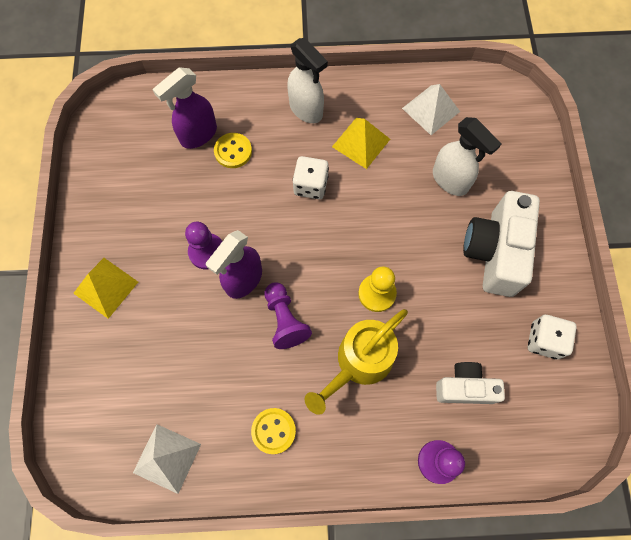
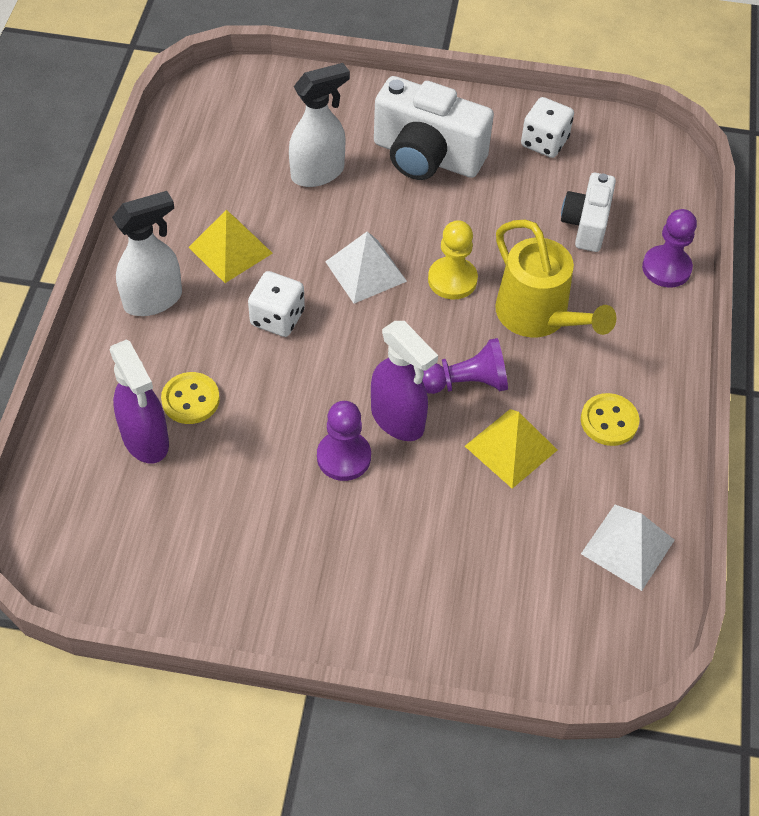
camera: 80 degrees left, 15 degrees down
yellow pyramid [73,258,138,319] -> yellow pyramid moved to [465,409,557,489]
white pyramid [402,84,460,135] -> white pyramid moved to [325,231,407,304]

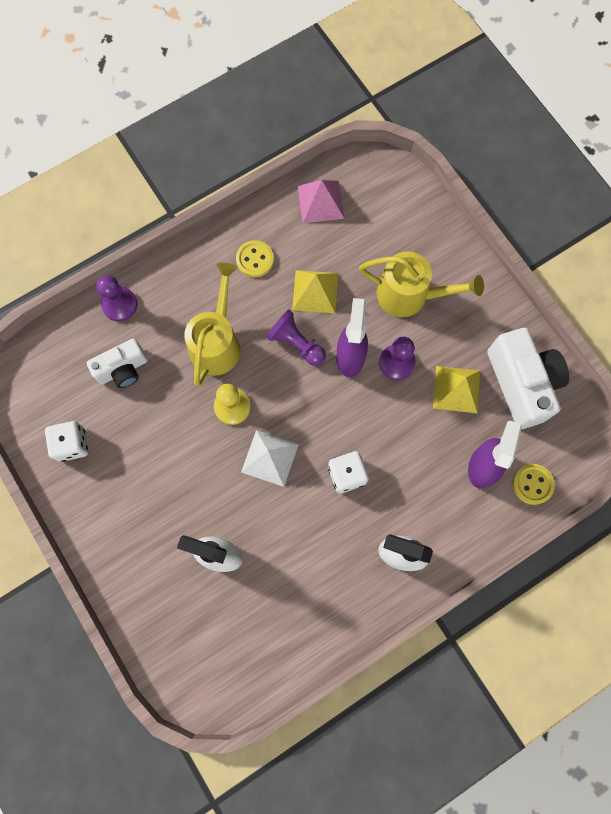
camera: 130 degrees left, 20 degrees up
yellow button [161,372,220,424] -> yellow button moved to [513,464,555,505]
yellow pyramid [189,210,273,283] -> yellow pyramid moved to [433,366,480,413]
white camera [374,76,494,180] -> white camera moved to [487,328,569,429]
white pyramid [581,505,675,591] -> pink pyramid [298,180,344,223]
none -> yellow watering can [359,251,484,317]

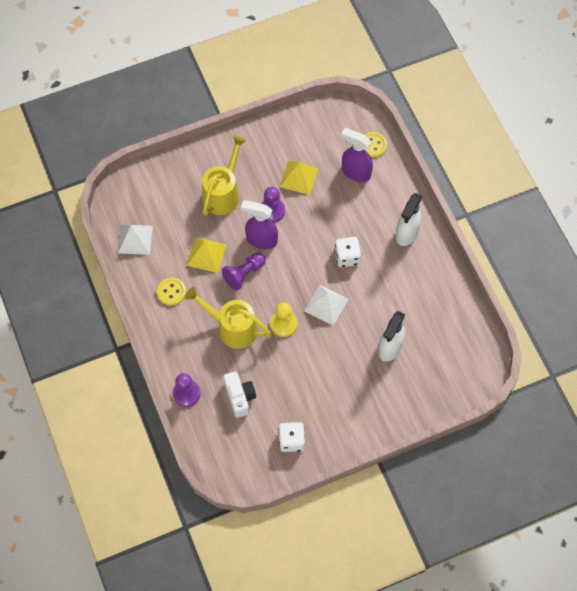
camera: 80 degrees left, 10 degrees down
pink pyramid [298,180,344,223] -> white pyramid [118,225,153,255]
white camera [487,328,569,429] -> none

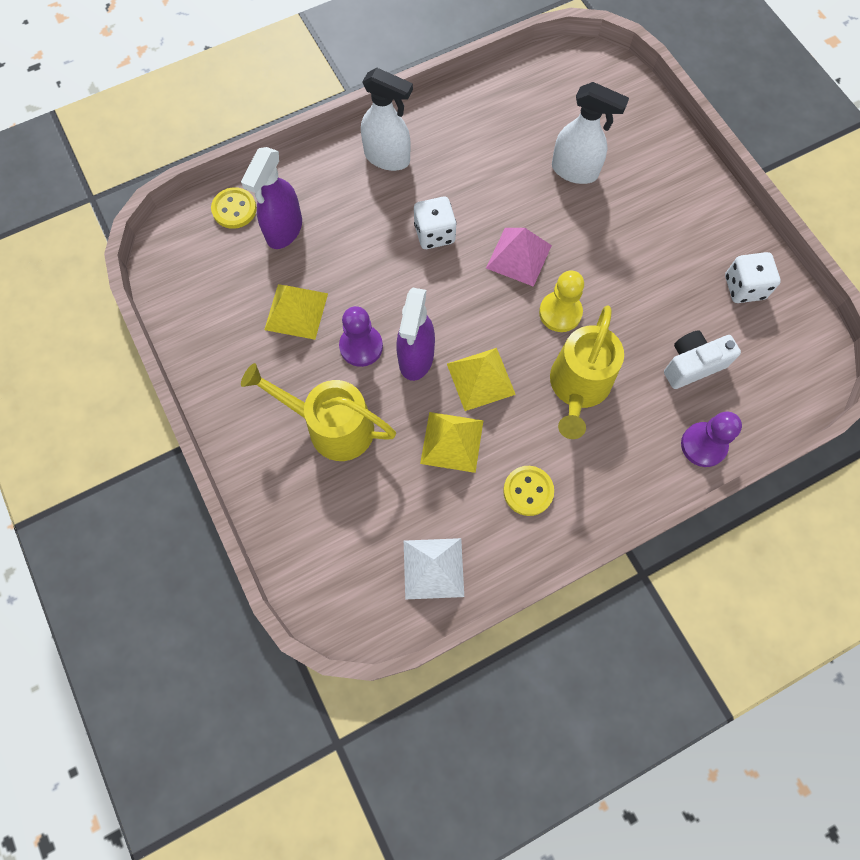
camera: 95 degrees left, 5 degrees up
purple pawn [222,253,266,291] -> yellow pyramid [447,348,516,411]
white pyramid [304,285,348,326] -> pink pyramid [486,228,552,287]

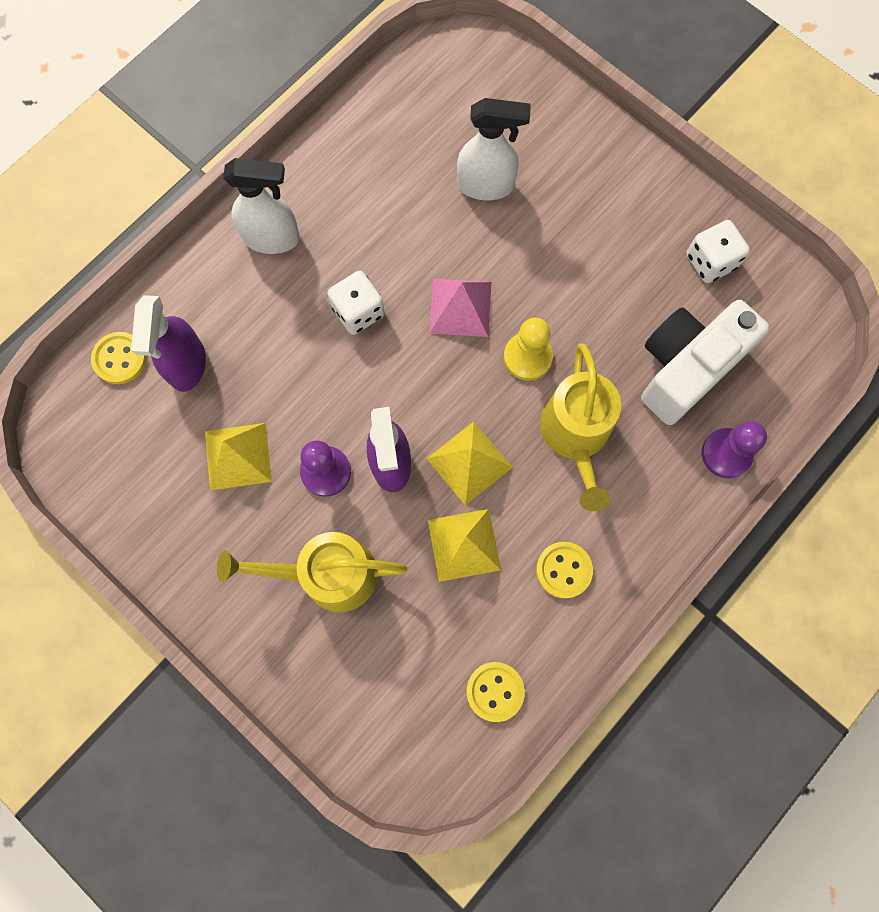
camera: 20 degrees left, 5 degrees up
white pyramid [404,538,464,600] -> yellow button [466,662,525,722]
white camera [664,330,741,389] -> white camera [641,300,770,425], size x1.65

